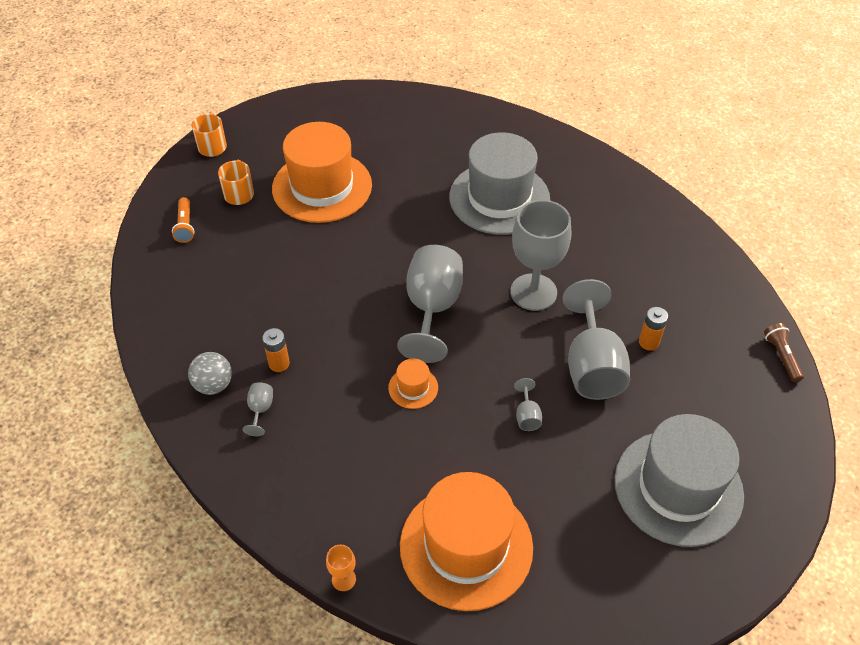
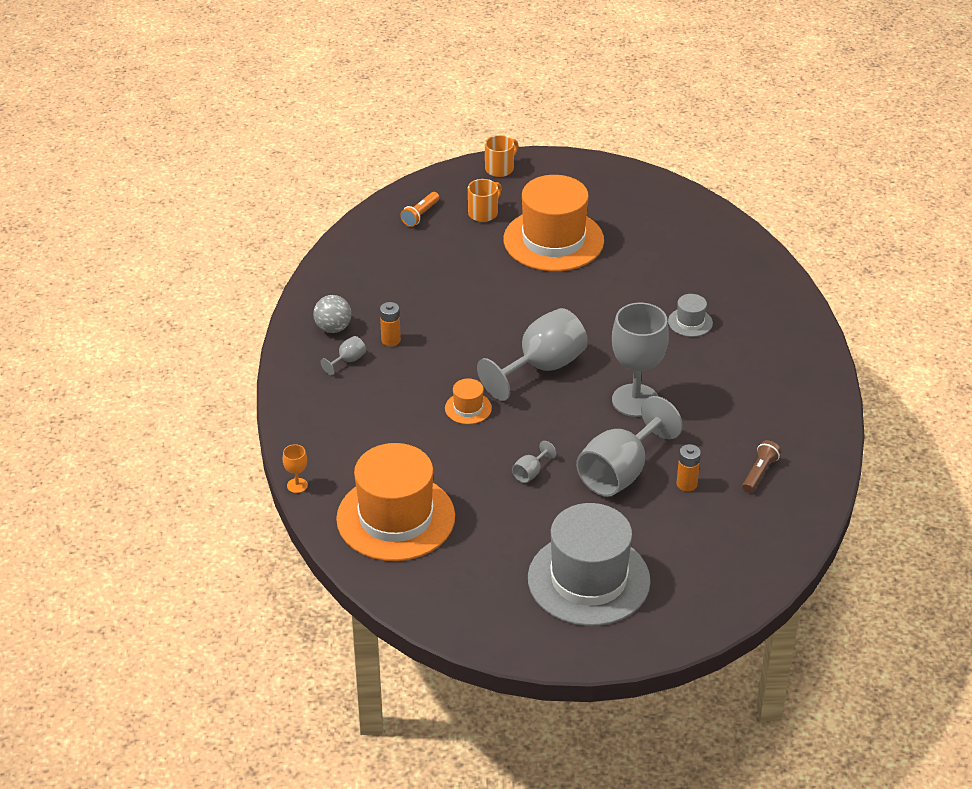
camera: 40 degrees right, 10 degrees down
grey hat [449,132,550,235] -> grey hat [668,294,713,337], size x0.42
brown flashlight [764,323,804,382] -> brown flashlight moved to [742,440,781,493]

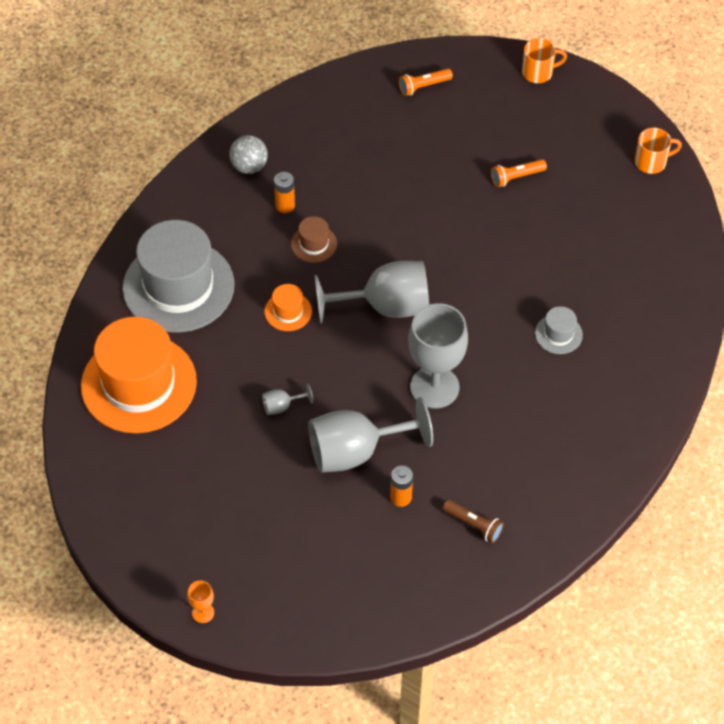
camera: 35 degrees right, 15 degrees up
orange goblet [283,444,308,493] -> orange goblet moved to [187,580,214,623]
grey goblet [321,336,366,376] -> none
orange mug [468,179,502,222] -> orange mug moved to [635,127,682,174]
orange hat [503,175,604,272] -> orange flashlight [491,159,547,187]
grey hat [528,503,651,626] -> grey hat moved to [123,220,235,333]
brown flashlight [742,440,781,493] -> brown flashlight turned 60 degrees clockwise [442,500,504,543]
none -> brown hat [291,216,337,263]

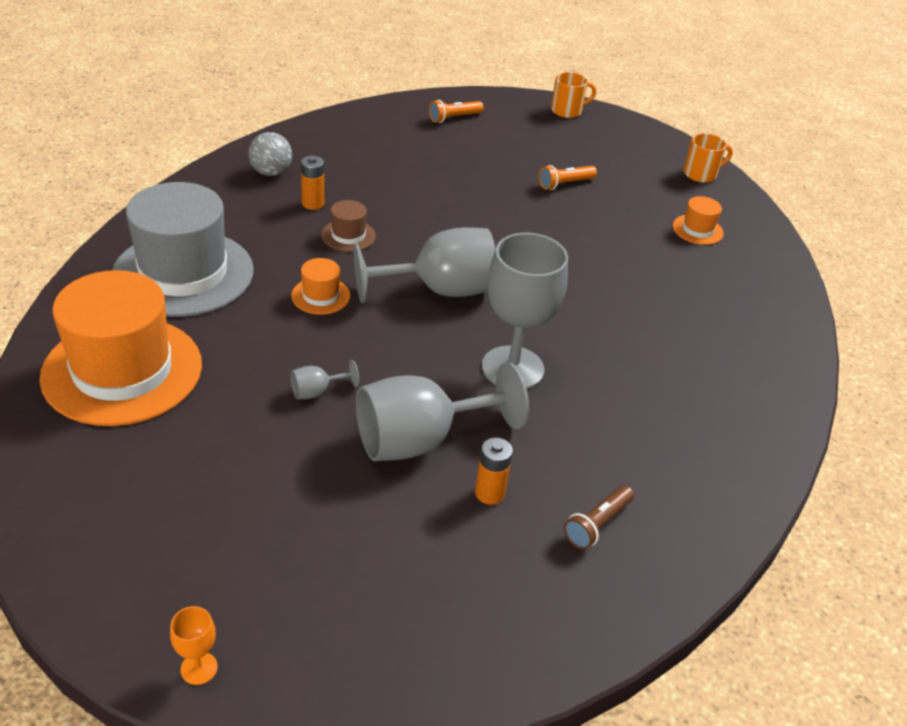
camera: 10 degrees left, 15 degrees down
brown flashlight [442,500,504,543] -> brown flashlight turned 105 degrees clockwise [564,485,634,550]
grey hat [535,306,583,354] -> none
none -> orange hat [673,196,724,245]

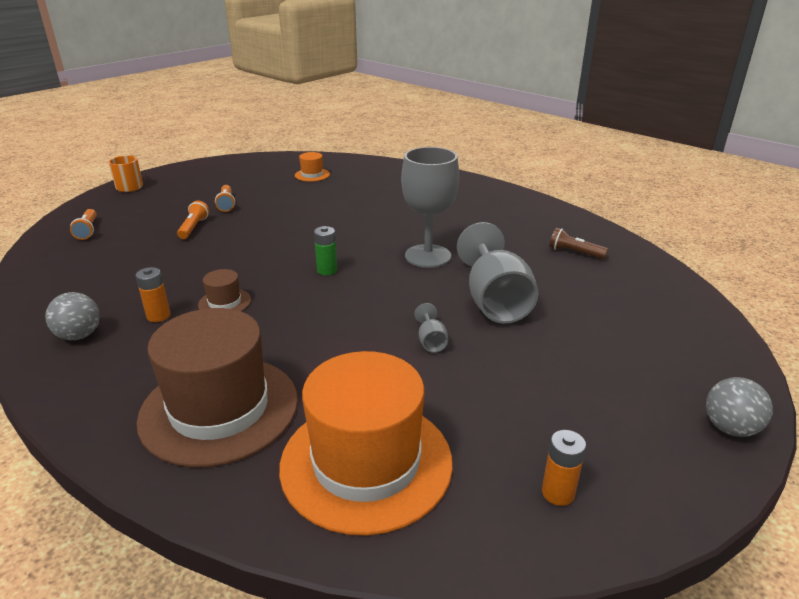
camera: 70 degrees left, 10 degrees down
grey hat [113,182,254,317] -> brown hat [136,308,298,467]
orange goblet [170,606,218,685] -> grey ball [706,377,773,437]
orange hat [291,258,350,315] -> none
grey goblet [354,227,495,303] -> green battery [314,226,337,275]
orange battery [475,438,513,505] -> orange battery moved to [542,430,586,506]
brown flashlight [564,485,634,550] -> brown flashlight turned 150 degrees clockwise [549,228,609,259]
orange mug [684,133,733,183] -> none
none -> orange flashlight [177,201,209,239]

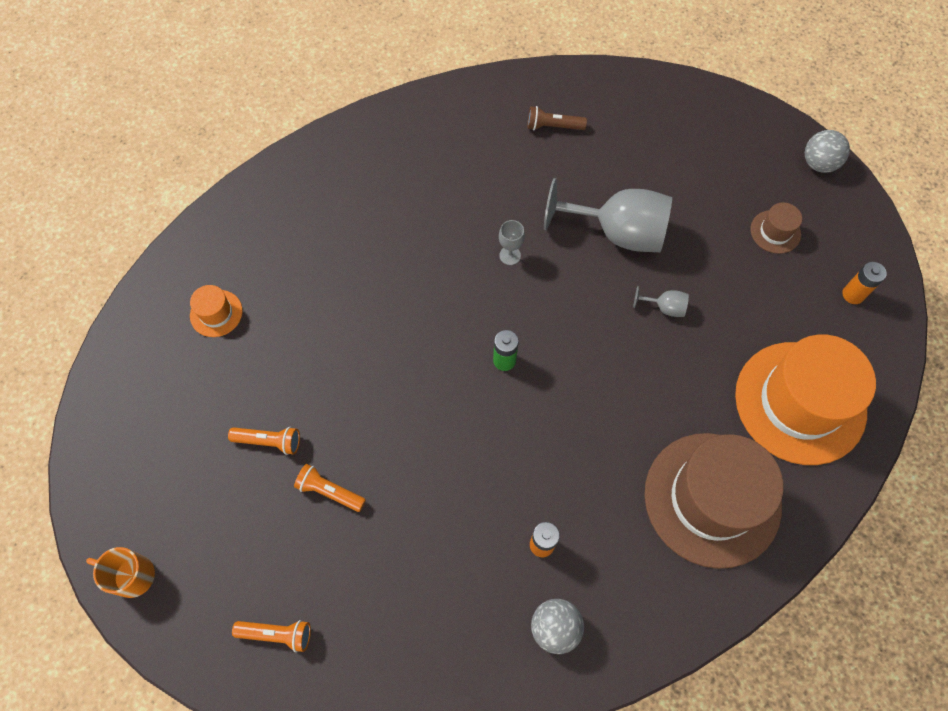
camera: 70 degrees left, 35 degrees up
brown hat [198,269,251,312] -> brown hat moved to [751,202,802,254]
grey goblet [401,147,459,268] -> grey goblet [499,220,525,265], size x0.42
brown flashlight [549,228,609,259] -> brown flashlight turned 45 degrees clockwise [527,106,587,130]

